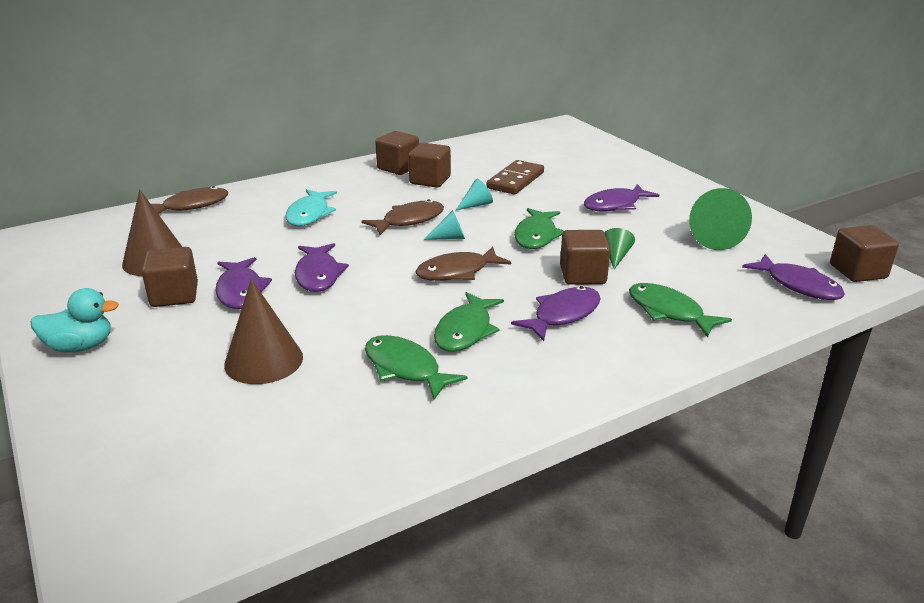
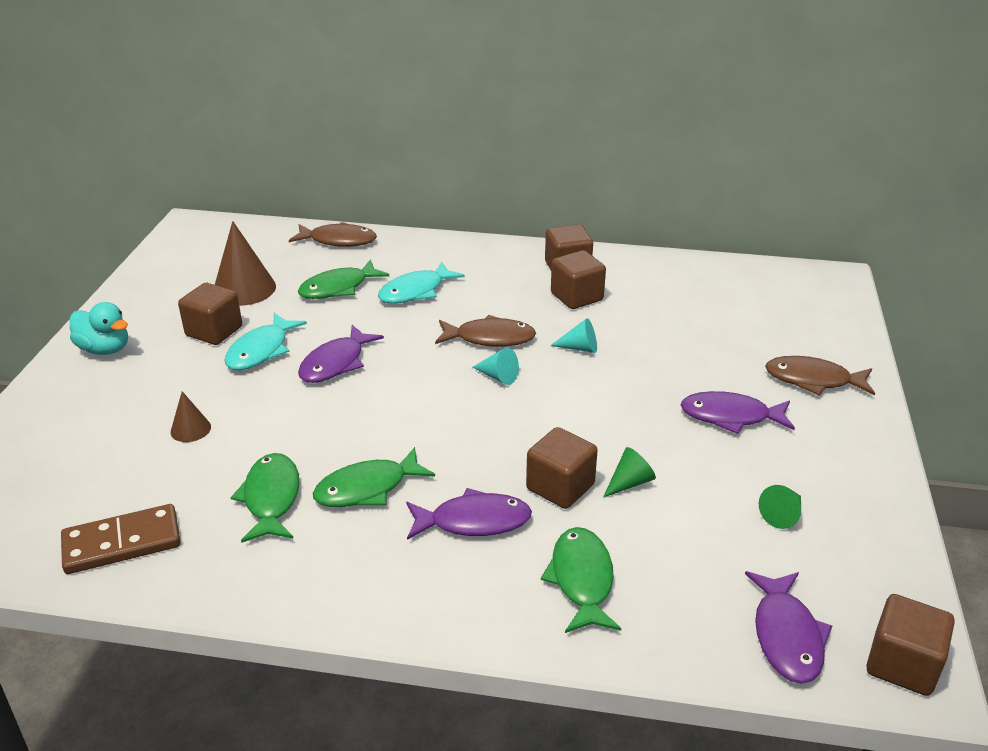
camera: 40 degrees right, 5 degrees up
purple fish [215,257,272,309] -> turquoise fish [224,313,307,370]
brown cone [224,279,303,384] -> brown cone [171,391,211,442], size x0.52
brown fish [415,247,511,281] -> brown fish moved to [765,356,875,396]
brown domino [487,160,544,194] -> brown domino moved to [61,504,181,574]
green fish [514,208,564,249] -> green fish moved to [298,259,389,299]
green cone [689,188,752,250] -> green cone [759,485,801,529], size x0.52

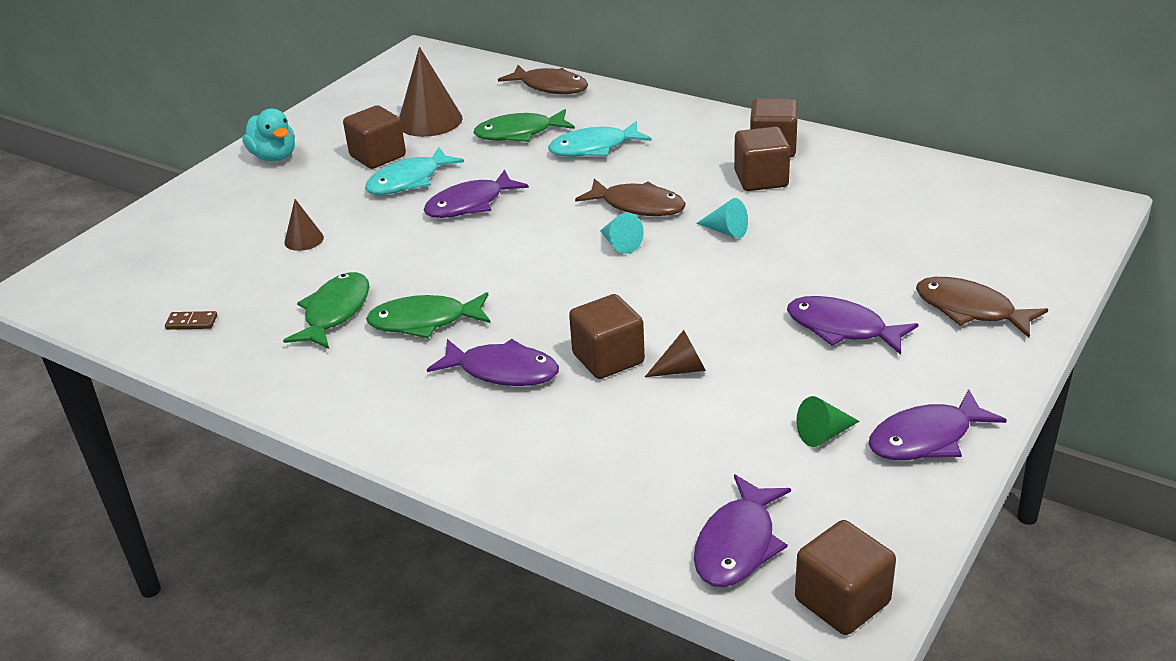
camera: 25 degrees right, 0 degrees up
brown domino [61,504,181,574] -> brown domino [165,311,217,330], size x0.45
green fish [541,527,621,633] -> none
green cone [603,447,656,498] -> brown cone [645,330,706,377]
none -> purple fish [869,389,1007,460]

